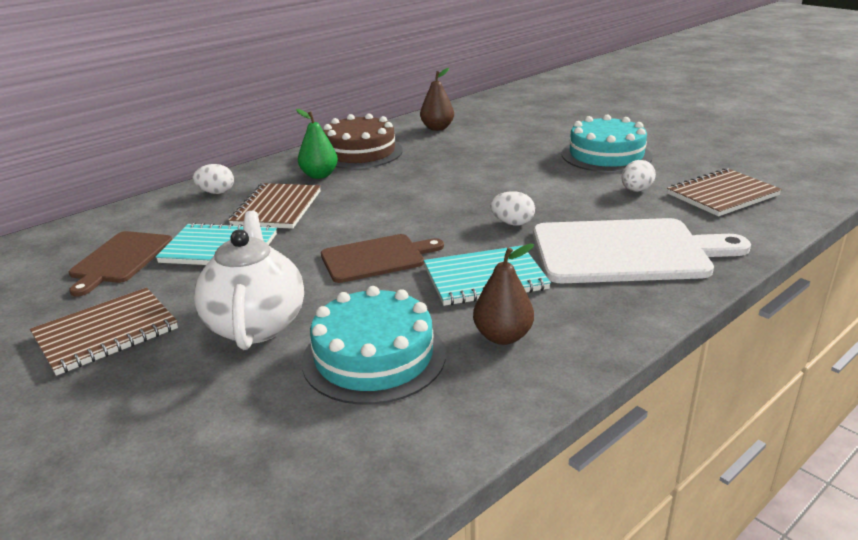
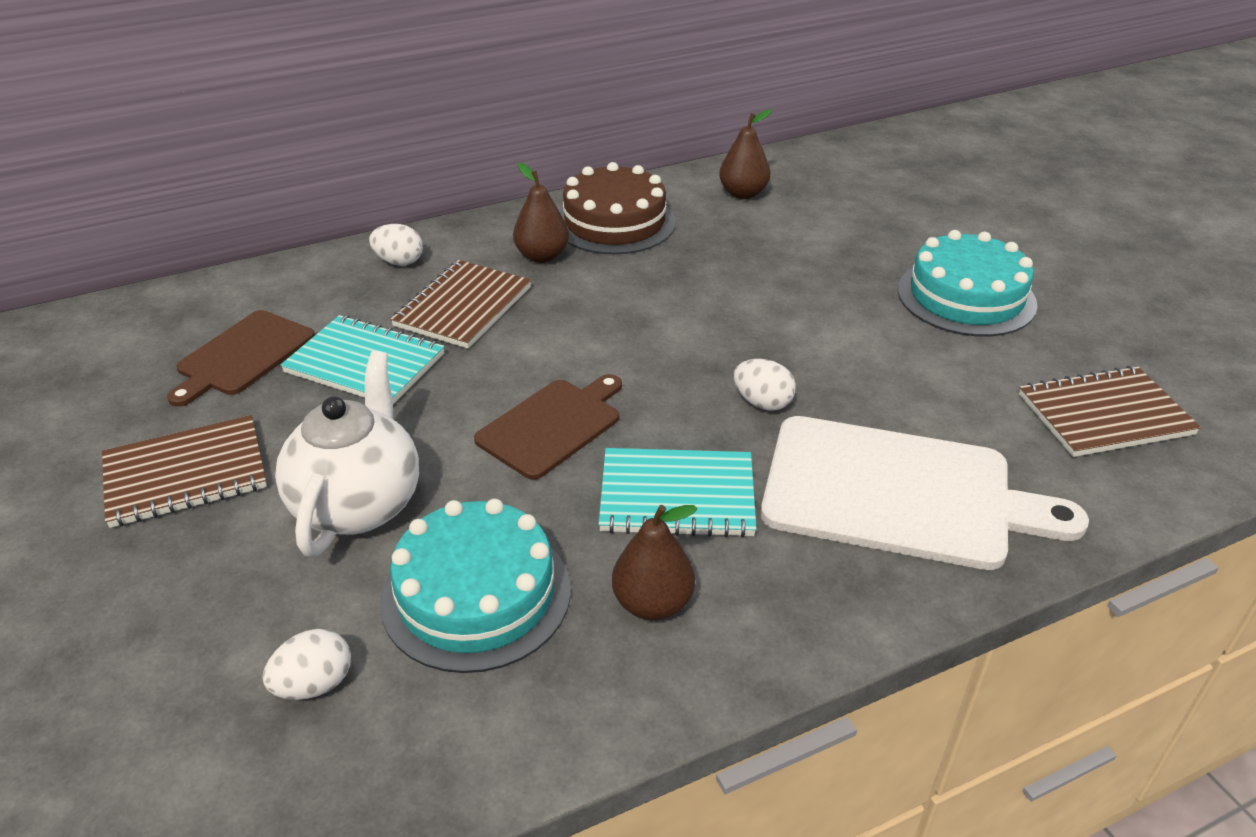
camera: 15 degrees right, 10 degrees up
green pear [296,109,338,179] -> brown pear [513,163,569,263]
brown cutting board [321,234,444,283] -> brown cutting board turned 45 degrees counterclockwise [474,374,622,480]
white egg [621,160,656,192] -> white egg moved to [262,629,351,700]

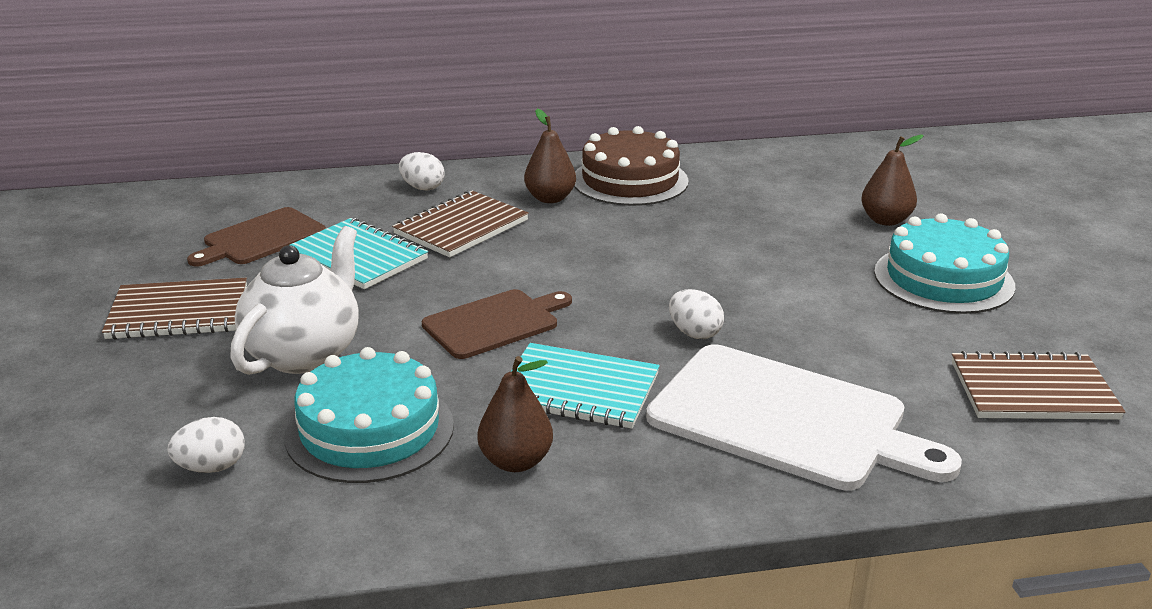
camera: 15 degrees right, 10 degrees down
brown pear [719,109,772,199] -> brown pear moved to [861,135,924,226]

